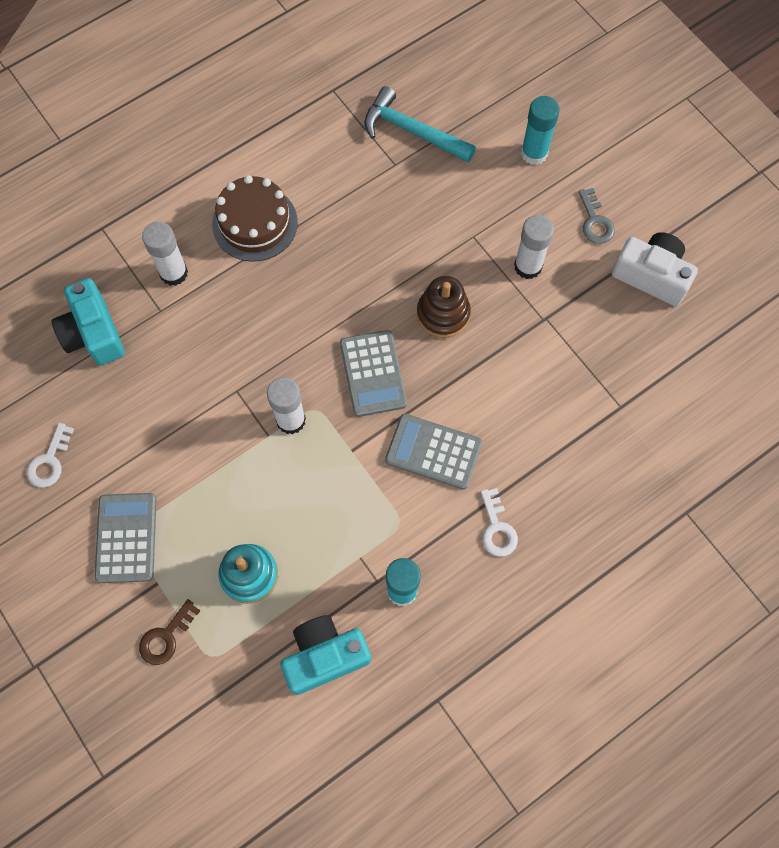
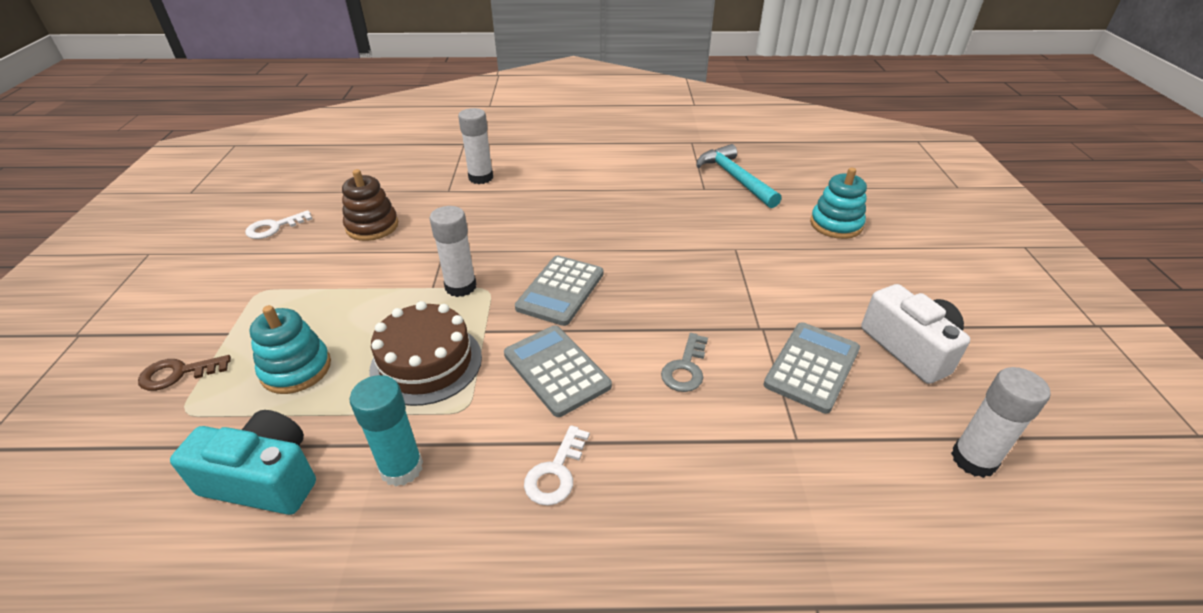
camera: 35 degrees right, 30 degrees down
turquoise camera [52,278,125,365] -> none
grey calculator [94,493,156,583] -> grey calculator moved to [763,322,860,414]
brown cake [212,175,298,262] -> brown cake moved to [369,301,482,406]
brown stacking toy [417,276,471,338] -> brown stacking toy moved to [342,169,398,241]
white glue stick [514,215,554,279] -> white glue stick moved to [951,367,1051,478]
turquoise glue stick [521,96,560,165] -> turquoise stacking toy [810,168,867,239]
grey key [578,188,615,244] -> grey key moved to [661,333,708,392]

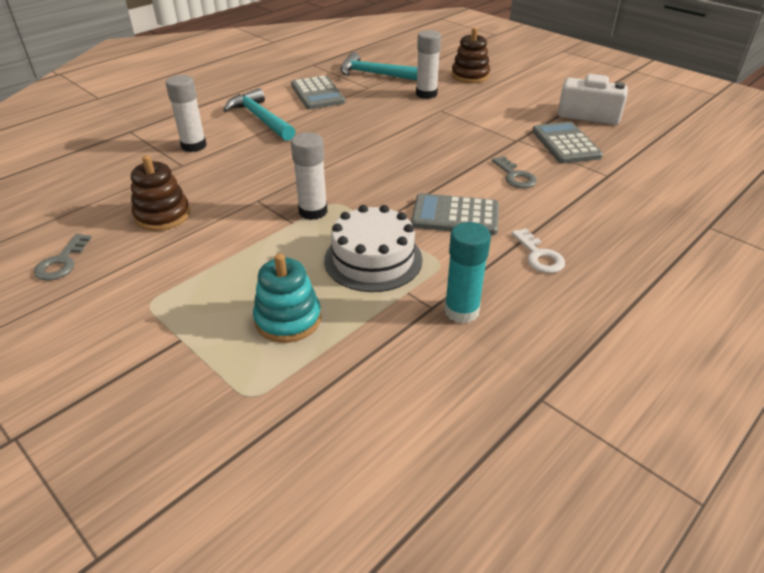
camera: 45 degrees left, 0 degrees up
brown key [138,355,231,391] -> none
turquoise camera [170,410,316,515] -> none
white key [245,210,312,239] -> grey key [34,234,92,281]
brown cake [369,301,482,406] -> white cake [324,205,422,292]
grey calculator [515,255,603,326] -> grey calculator moved to [291,76,345,109]
turquoise stacking toy [810,168,867,239] -> brown stacking toy [451,28,490,83]
white glue stick [951,367,1051,478] -> white glue stick moved to [416,30,441,99]
none -> turquoise hammer [223,88,296,141]

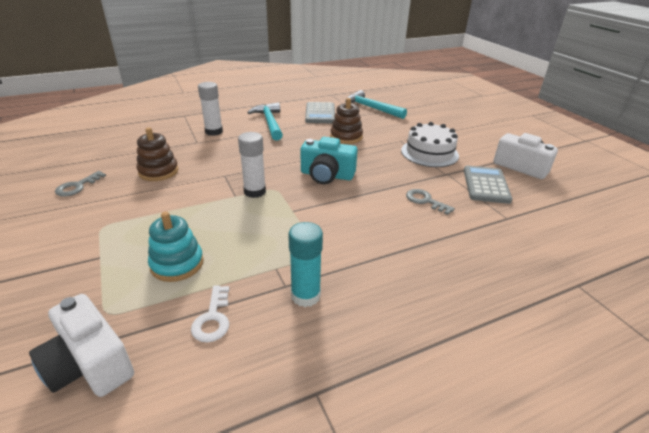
camera: 20 degrees right, 5 degrees down
white cake [324,205,422,292] -> white cake moved to [401,122,459,167]
grey calculator [411,193,499,235] -> none
white glue stick [416,30,441,99] -> none
brown stacking toy [451,28,490,83] -> brown stacking toy moved to [330,98,363,144]
grey key [492,156,537,188] -> grey key turned 135 degrees clockwise [406,189,455,215]
white key [511,228,565,273] -> white key moved to [191,285,230,342]
none -> white camera [29,294,134,397]
none -> turquoise camera [301,137,358,184]

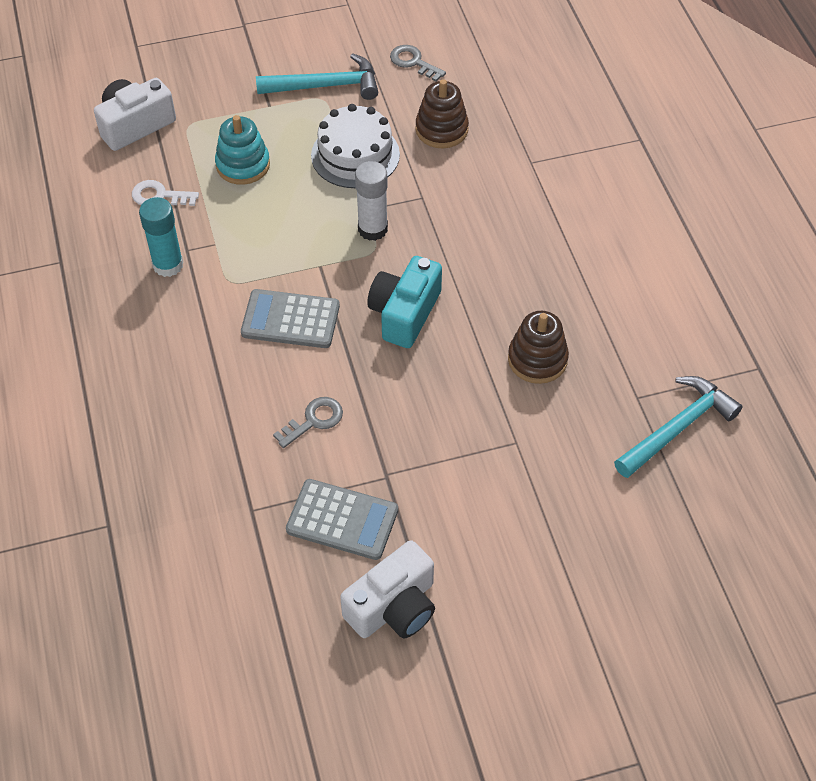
camera: 100 degrees right, 20 degrees up
white glue stick [198,82,223,136] -> none
turquoise hammer [247,102,283,141] -> turquoise hammer moved to [256,53,378,100]
grey calculator [305,102,335,123] -> grey calculator moved to [241,289,340,348]
white cake [401,122,459,167] -> white cake moved to [311,104,400,188]

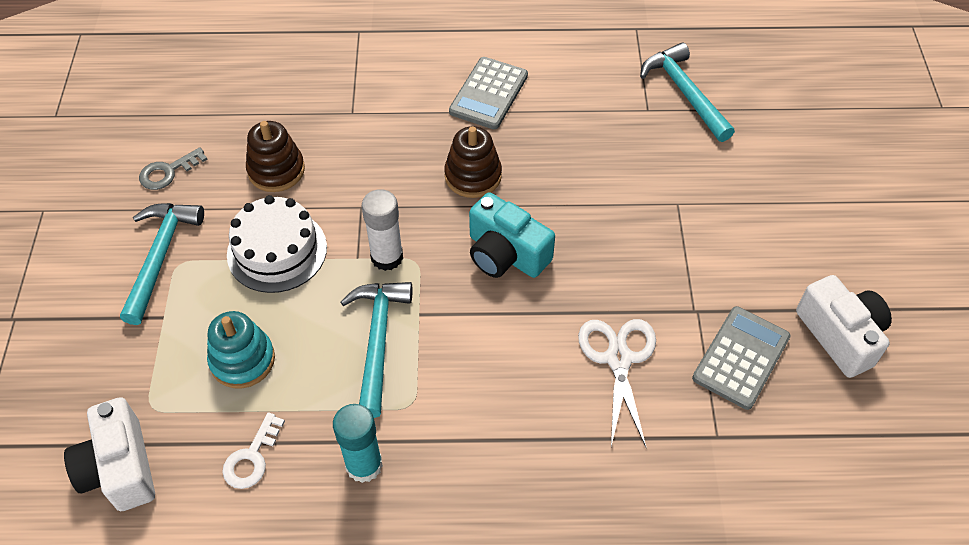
camera: 75 degrees left, 0 degrees up
grey calculator [241,289,340,348] -> grey calculator moved to [449,57,528,129]
grey key [273,397,343,448] -> white scissors [578,319,656,447]
brown stacking toy [508,311,569,384] -> brown stacking toy moved to [444,126,502,198]
none -> turquoise hammer [341,282,412,418]

